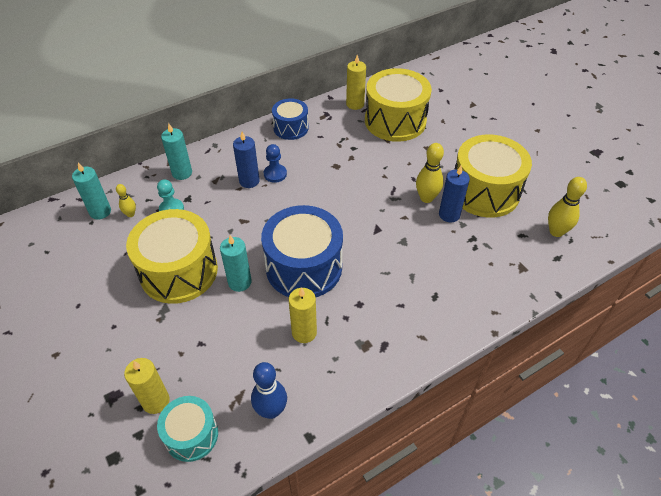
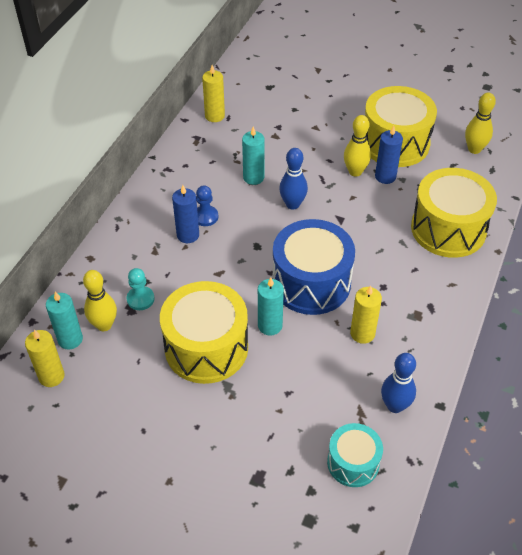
camera: 35 degrees left, 0 degrees up
yellow bowling pin [116,184,136,217] -> yellow bowling pin [83,270,117,331], size x1.74
yellow candle [124,358,169,414] -> yellow candle moved to [25,329,65,387]
turquoise candle [161,123,192,180] -> turquoise candle moved to [242,127,264,185]
blue drum [272,98,309,140] -> none
yellow drum [365,68,432,142] -> yellow drum moved to [411,168,497,258]
none -> blue bowling pin [279,148,308,210]

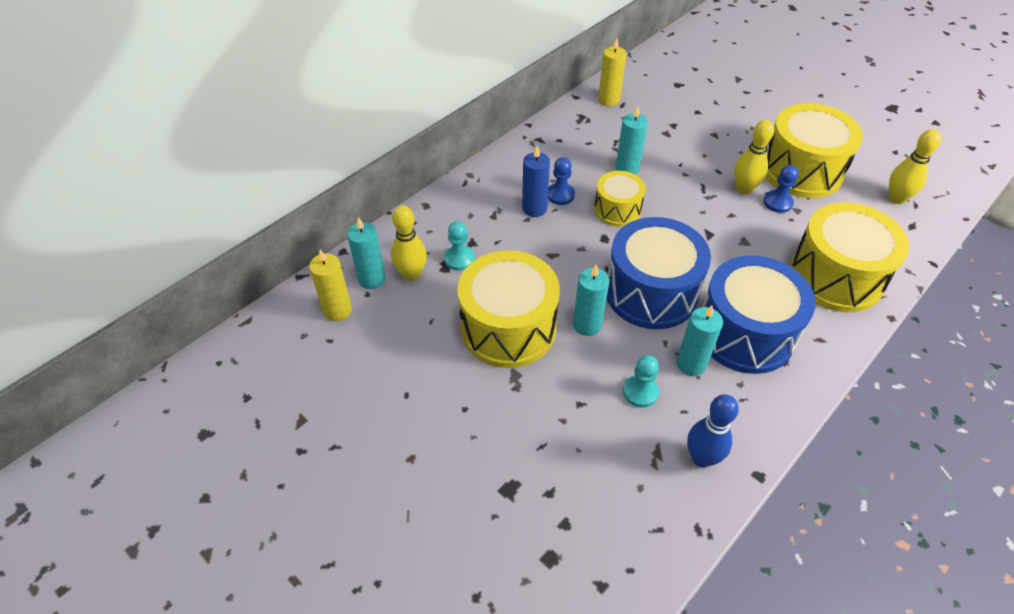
camera: 20 degrees right, 0 degrees up
blue bowling pin [279,148,308,210] -> none
turquoise drum [327,423,383,487] -> none
yellow candle [350,285,382,344] -> turquoise candle [676,305,723,376]
blue candle [375,126,403,184] -> blue pawn [763,165,799,213]
none -> yellow drum [594,171,646,227]
none -> turquoise pawn [623,355,659,408]
none -> blue drum [702,255,816,374]

